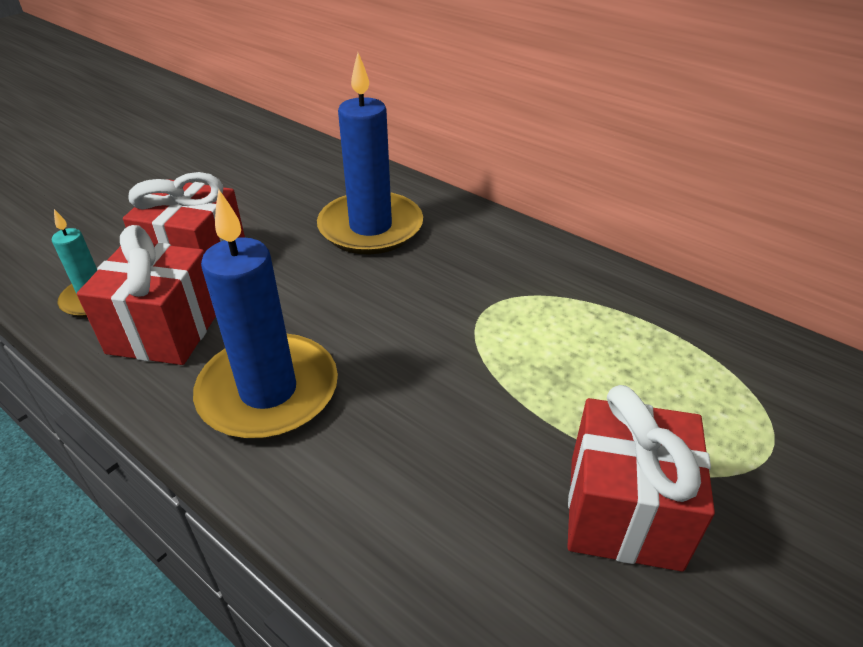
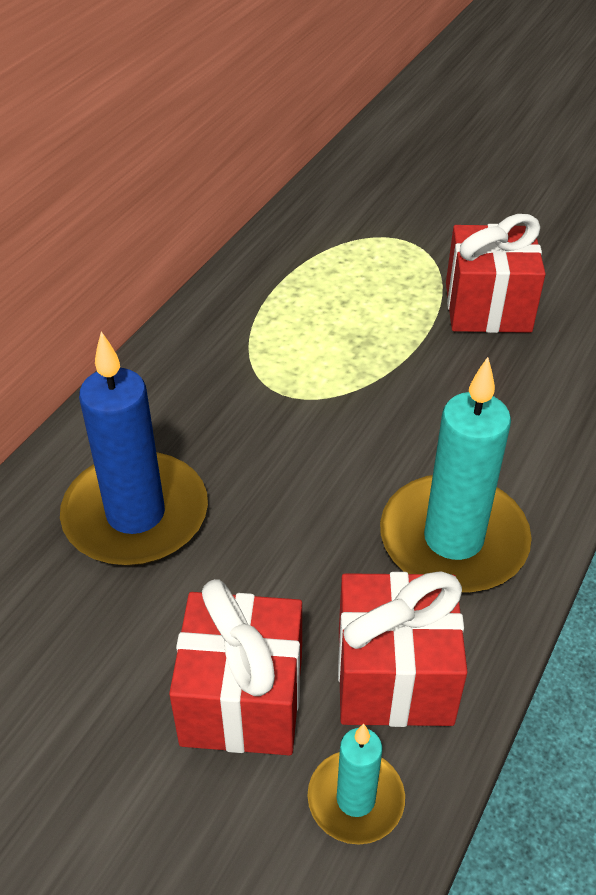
camera: 100 degrees left, 5 degrees up
blue candle [193,189,338,440] -> turquoise candle [380,357,532,593]

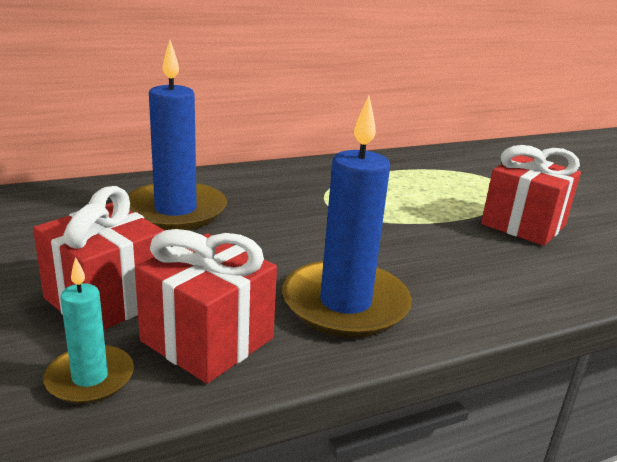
camera: 35 degrees right, 20 degrees down
turquoise candle [380,357,532,593] -> blue candle [282,96,412,338]

